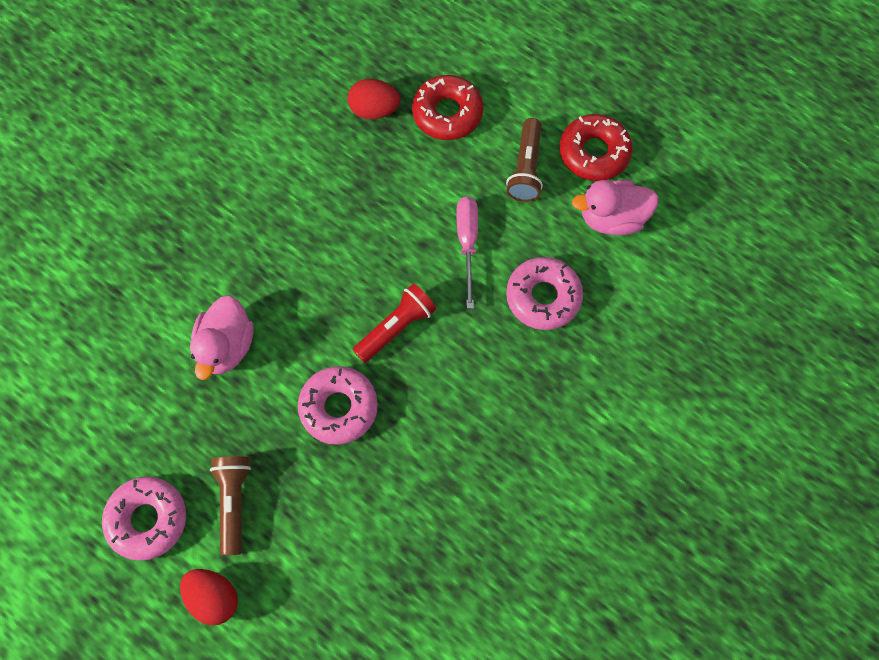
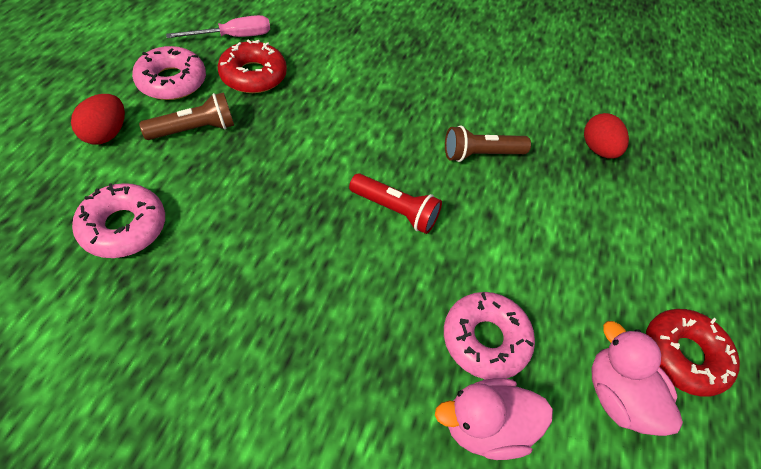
camera: 65 degrees right, 15 degrees down
pink duck [190,295,253,380] -> pink duck moved to [435,378,553,460]
pink donut [298,366,378,445] -> pink donut moved to [72,183,165,258]
red donut [412,75,483,140] -> red donut moved to [217,39,287,93]
pink screwdriver [456,197,478,309] -> pink screwdriver moved to [166,15,270,38]
brown flashlight [506,118,543,202] -> brown flashlight moved to [445,126,531,162]

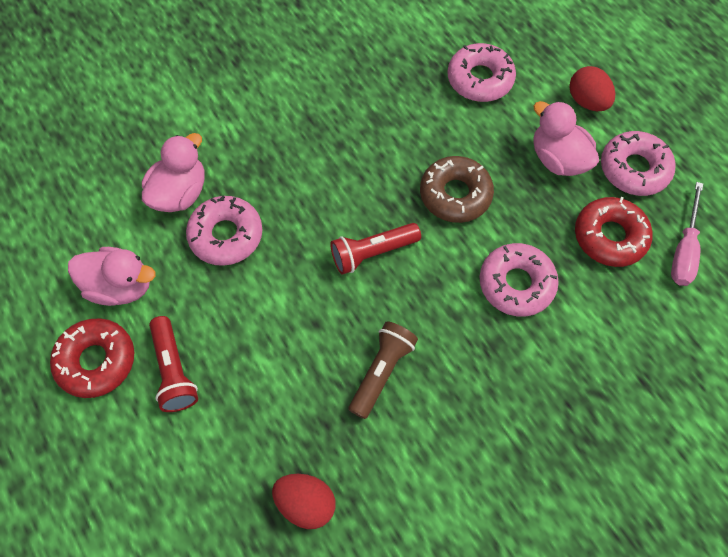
camera: 135 degrees right, 10 degrees up
brown flashlight [139,92,234,140] -> pink duck [533,101,599,176]
none -> red flashlight [149,316,198,412]
none -> brown donut [420,156,494,223]
none -> pink donut [480,243,559,317]

